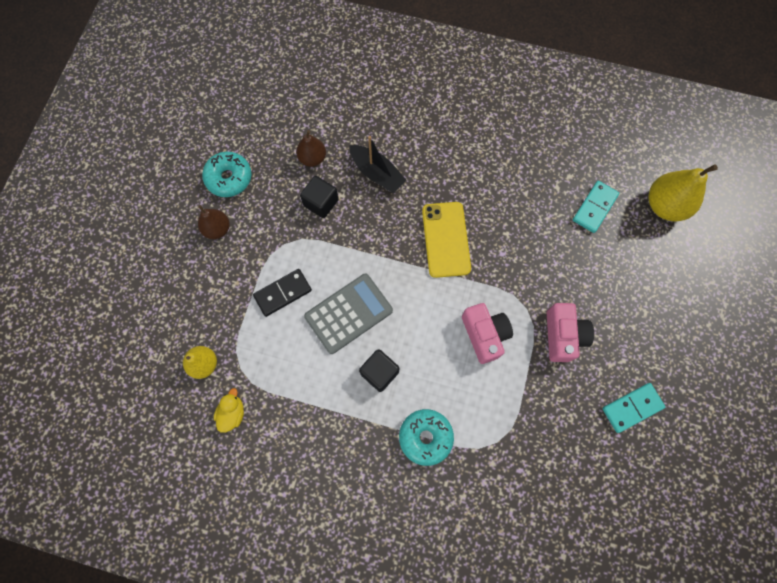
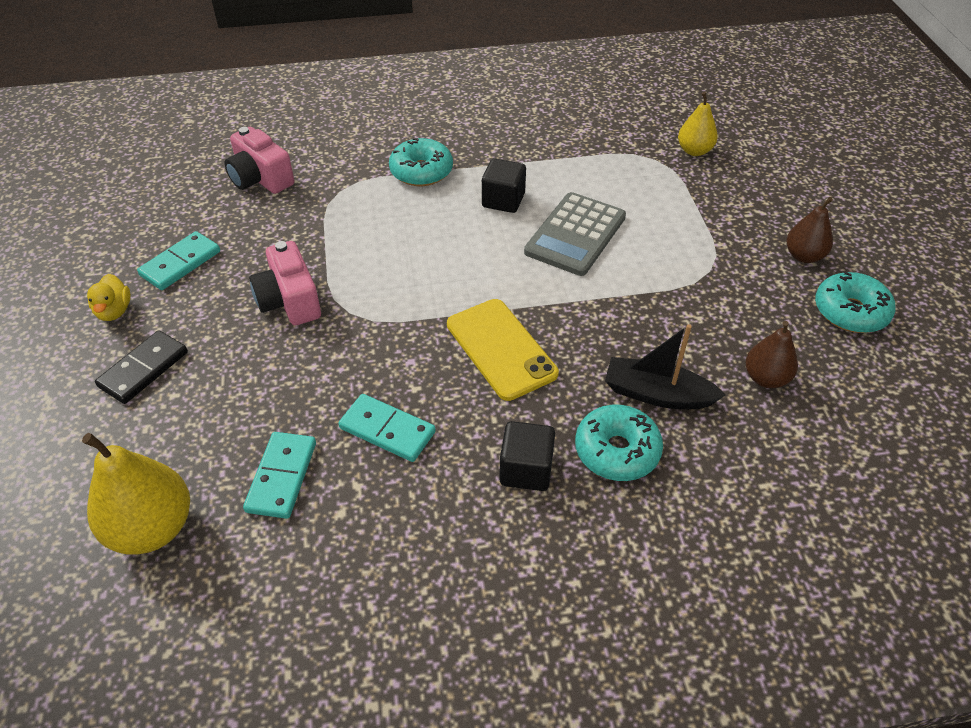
camera: 155 degrees right, 25 degrees down
yellow duck [214,388,244,433] -> yellow duck moved to [87,274,131,321]
black domino [253,269,312,317] -> black domino moved to [95,330,188,404]
black cube [300,176,338,218] -> black cube moved to [499,421,555,491]
pink camera [462,303,513,364] -> pink camera moved to [224,127,294,194]
none -> turquoise domino [338,394,436,462]
none -> turquoise donut [575,404,663,481]

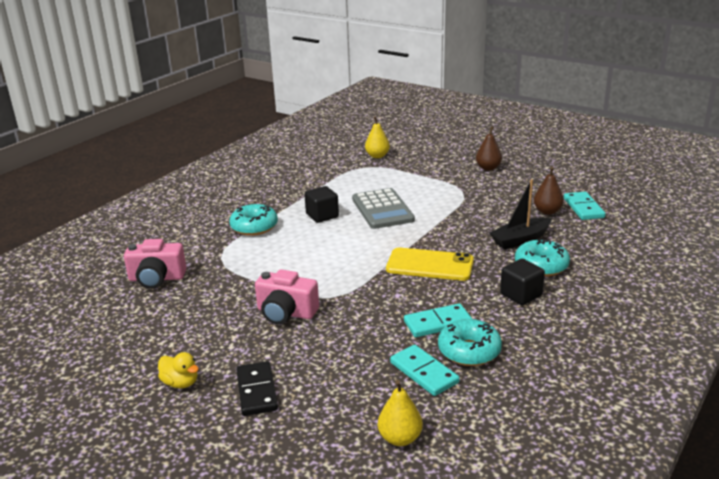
camera: 45 degrees left, 20 degrees down
yellow pear [82,433,190,555] -> yellow pear [378,380,423,446], size x0.61
turquoise domino [137,231,220,290] -> turquoise domino moved to [564,192,606,220]
turquoise donut [815,272,895,333] -> turquoise donut moved to [438,319,502,366]

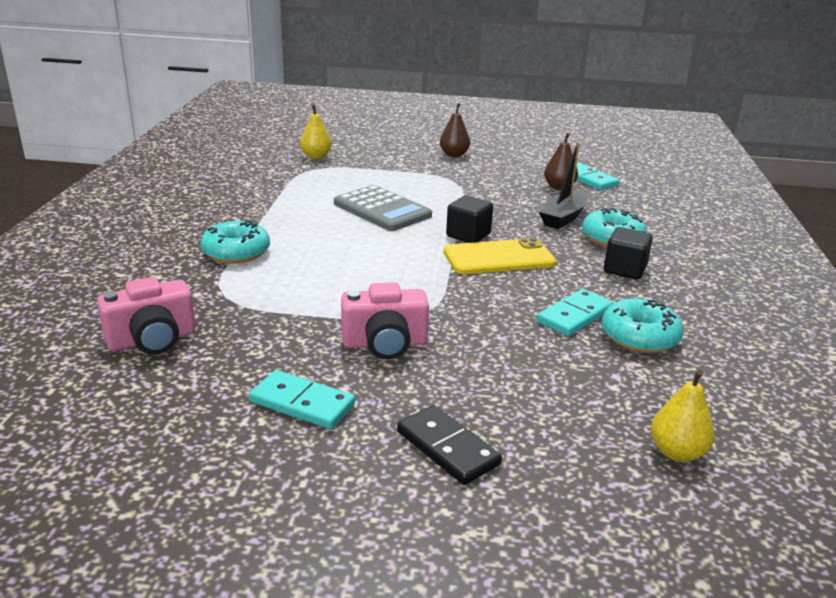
camera: 30 degrees left, 0 degrees up
yellow duck [158,352,199,388] -> none
black cube [304,186,339,223] -> black cube moved to [446,196,493,243]
turquoise domino [390,345,460,396] -> turquoise domino moved to [249,370,355,429]

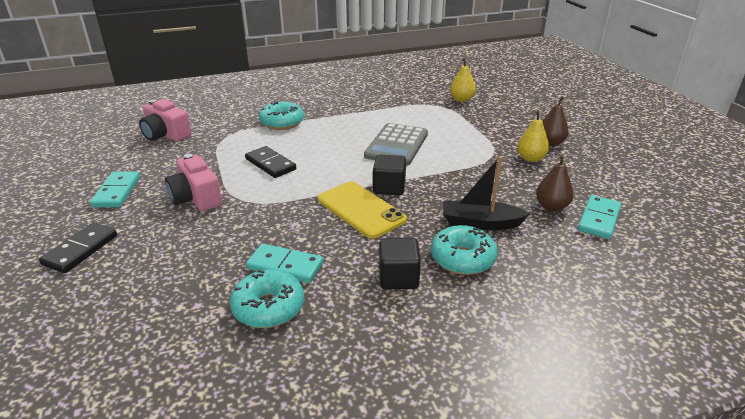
camera: 65 degrees right, 5 degrees up
yellow pear [651,369,715,462] -> yellow pear moved to [517,110,549,162]
none -> black domino [245,146,296,178]

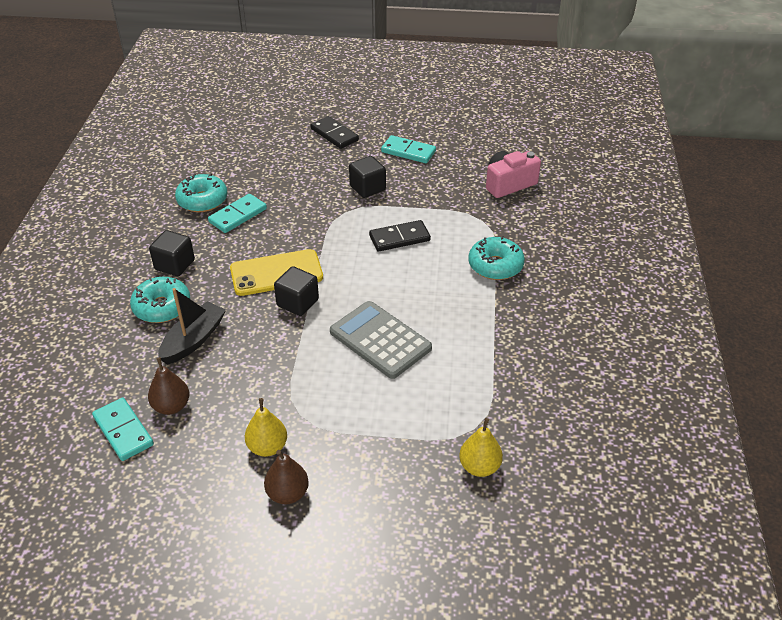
camera: 115 degrees right, 10 degrees up
pink camera [165,154,222,211] -> black cube [349,156,386,198]

